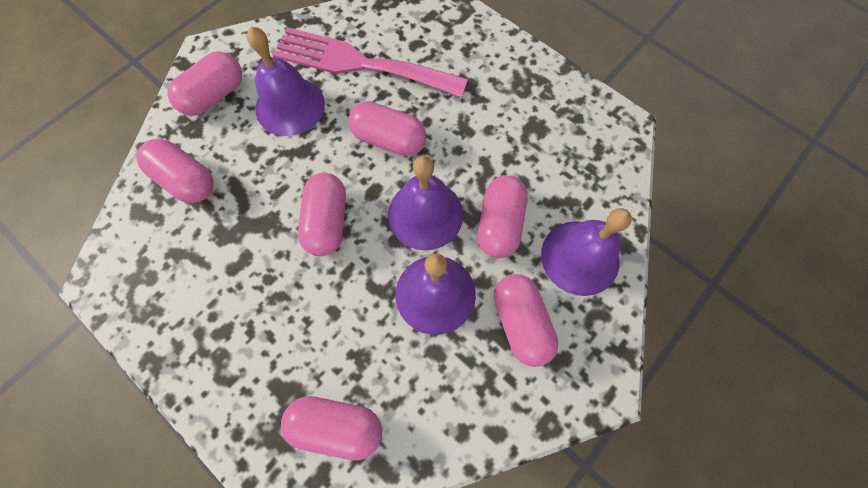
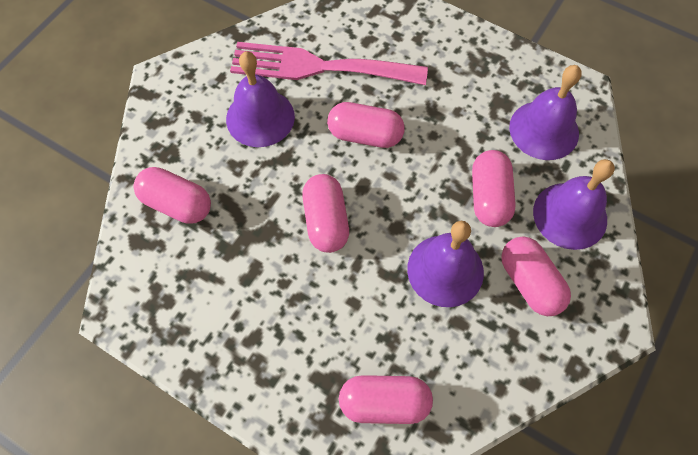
camera: 10 degrees left, 5 degrees down
pink capsule [168,51,242,116] -> none
purple bell [388,156,463,250] -> purple bell moved to [509,65,582,160]

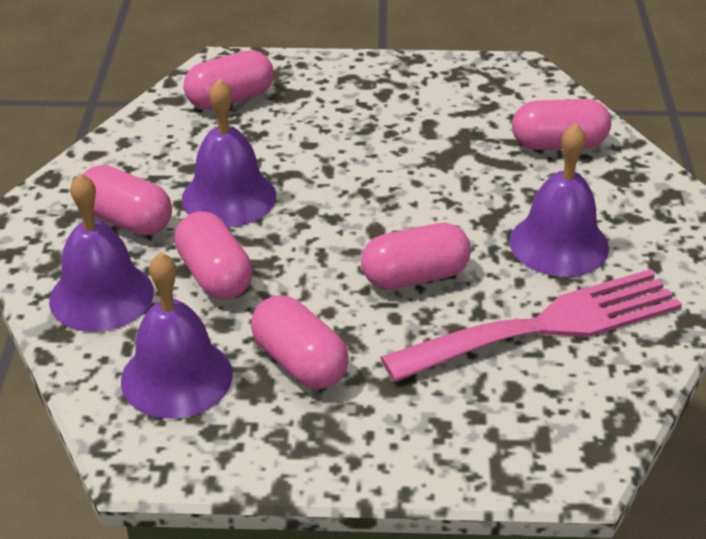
camera: 150 degrees right, 25 degrees down
pink capsule [302,174,349,253] -> pink capsule moved to [251,295,349,389]

